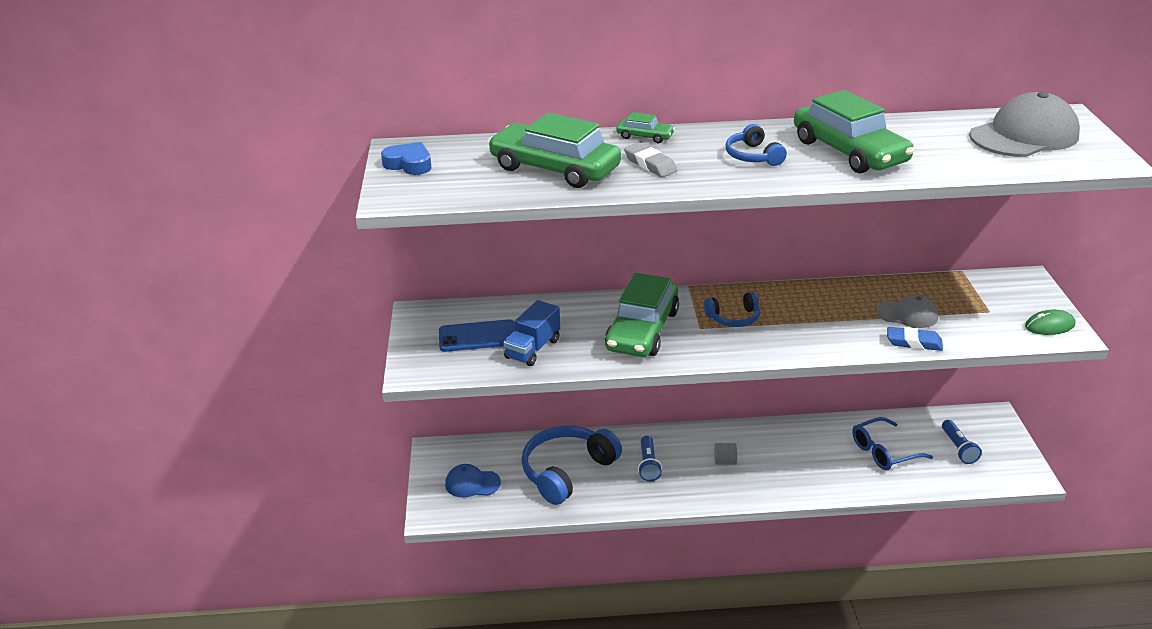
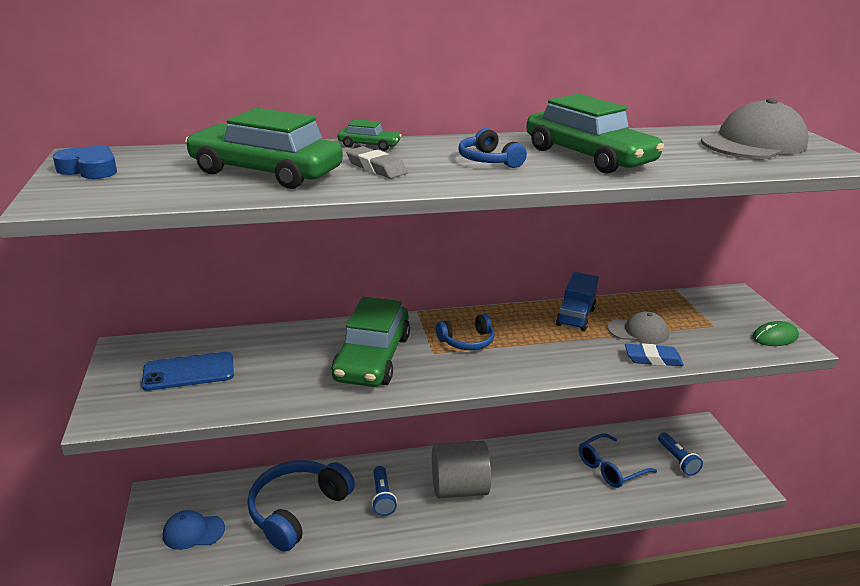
camera: 10 degrees left, 5 degrees down
blue truck [503,300,560,366] -> blue truck moved to [556,272,599,331]
grey cylinder [714,443,737,465] -> grey cylinder [432,440,491,498], size x2.43

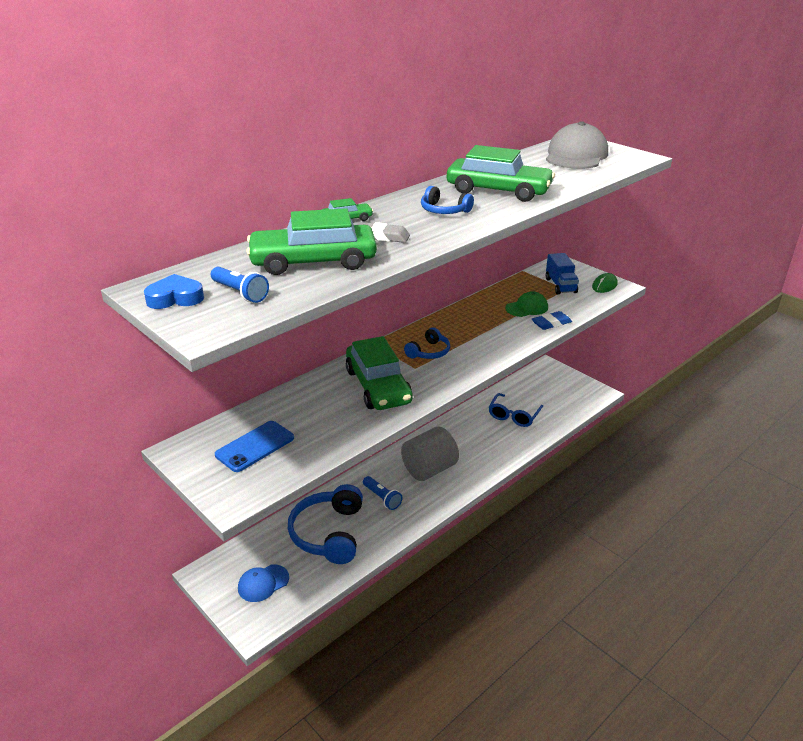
camera: 30 degrees left, 5 degrees up
blue truck [556,272,599,331] -> blue truck moved to [546,253,579,295]
grey cap [607,311,669,344] -> green cap [505,291,548,317]
blue flashlight [658,432,703,476] -> blue flashlight moved to [211,267,269,303]

